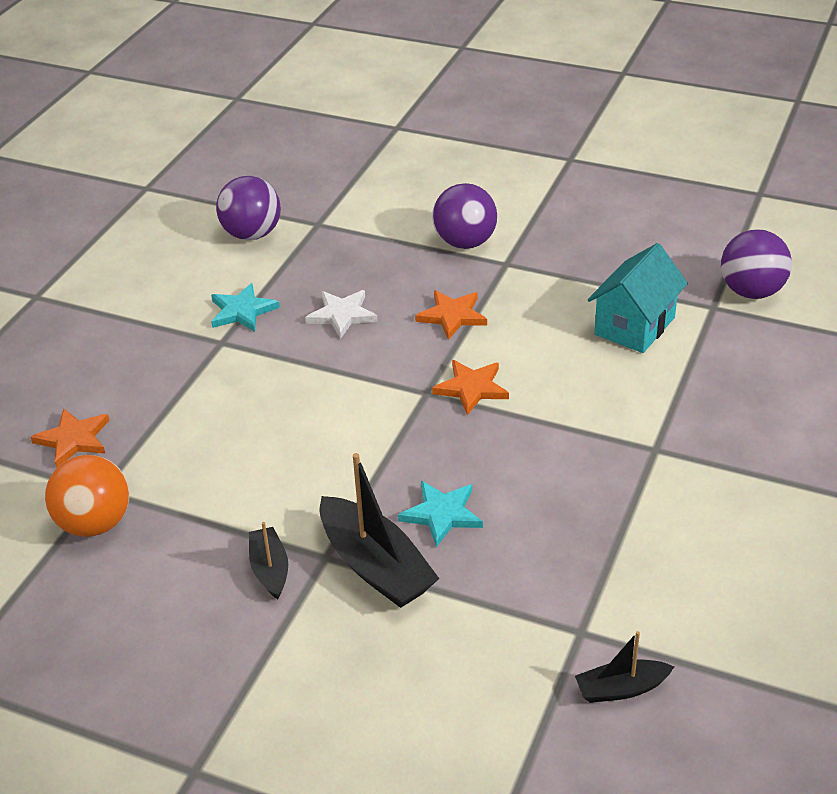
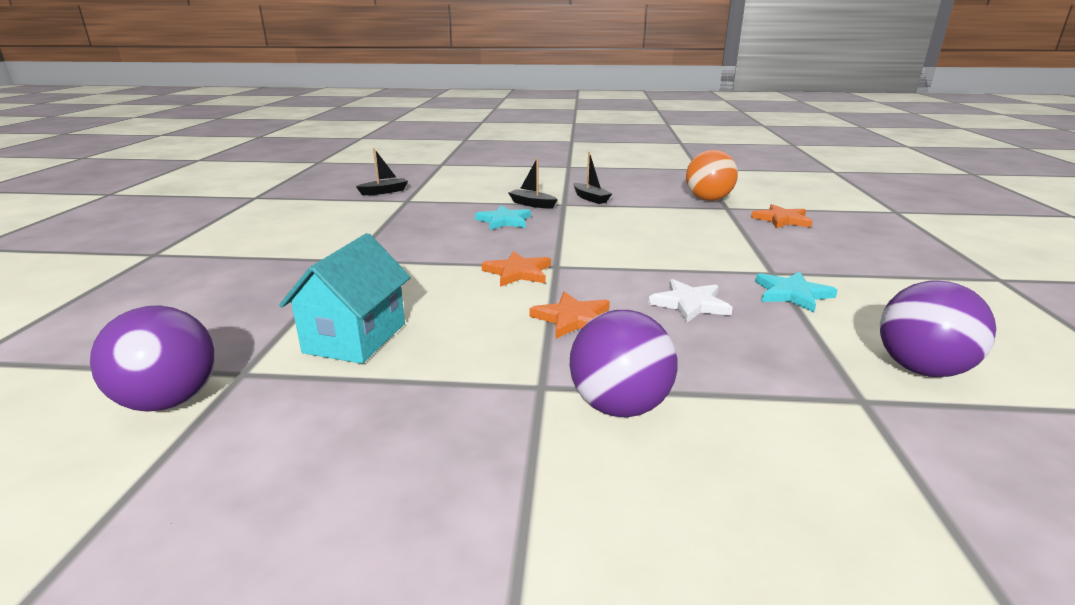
camera: 160 degrees right, 15 degrees down
black boat [319,453,439,608] -> black boat [508,158,558,209], size x0.55

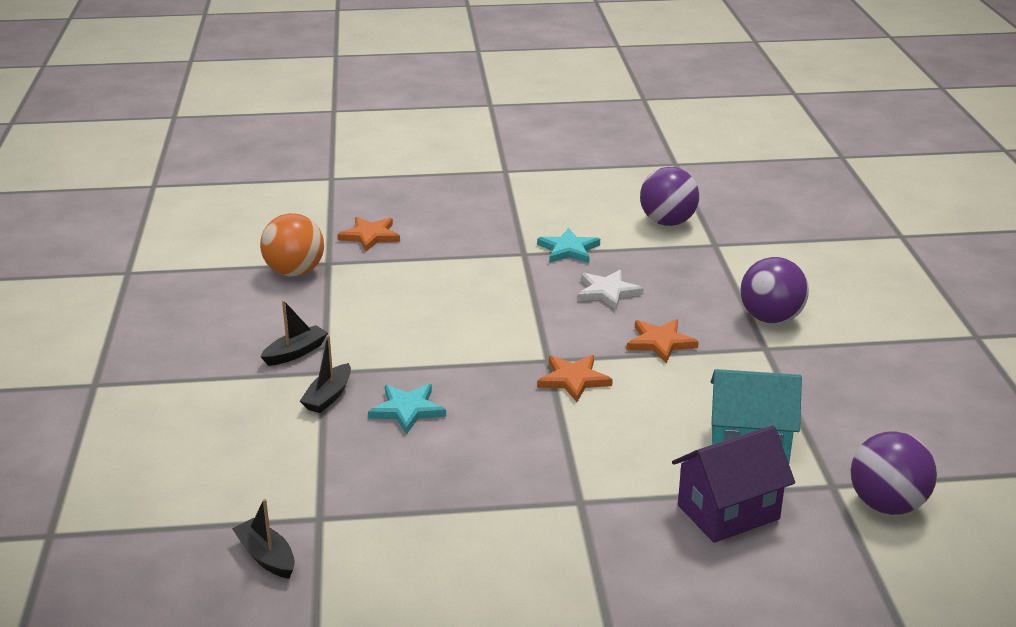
camera: 100 degrees left, 5 degrees up
none -> purple house [672,425,795,543]

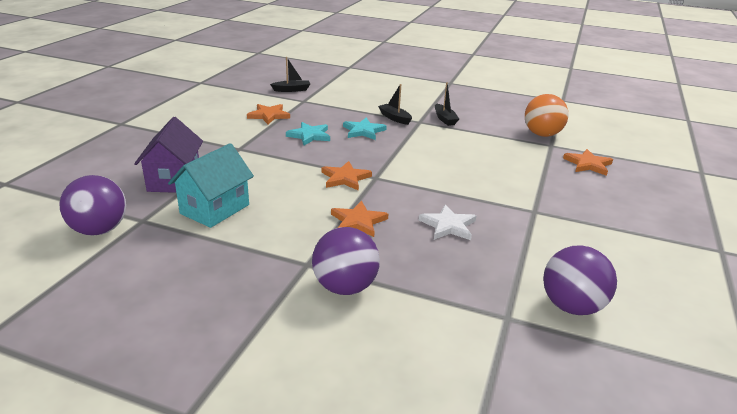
camera: 115 degrees right, 0 degrees up
turquoise star [537,228,600,263] -> turquoise star moved to [286,122,330,145]
none -> orange star [247,104,290,124]

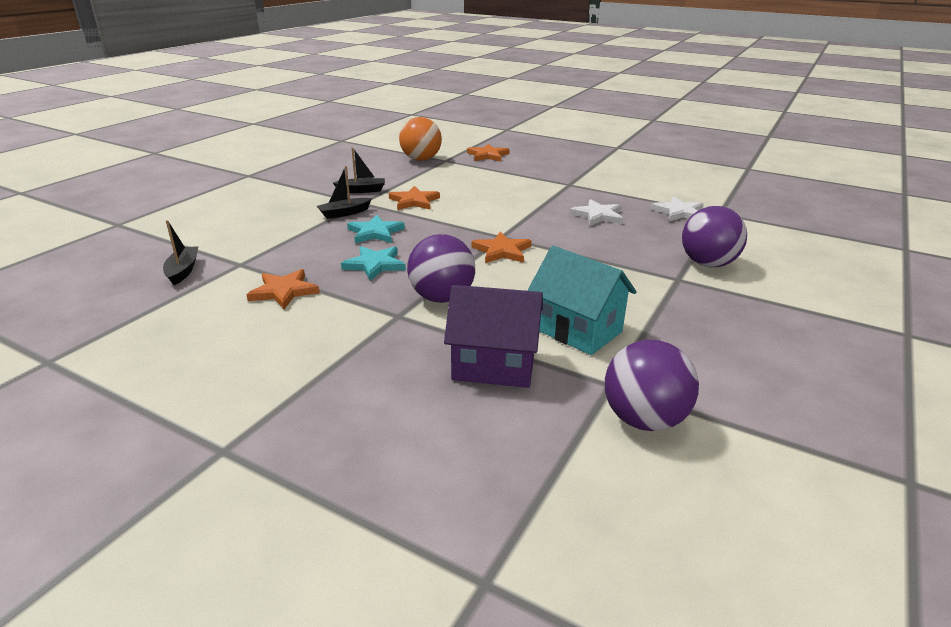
camera: 80 degrees left, 0 degrees up
orange star [331,201,388,237] -> orange star moved to [389,186,440,210]
purple ball [543,245,617,315] -> purple ball moved to [407,234,475,303]
none -> white star [651,196,704,222]

